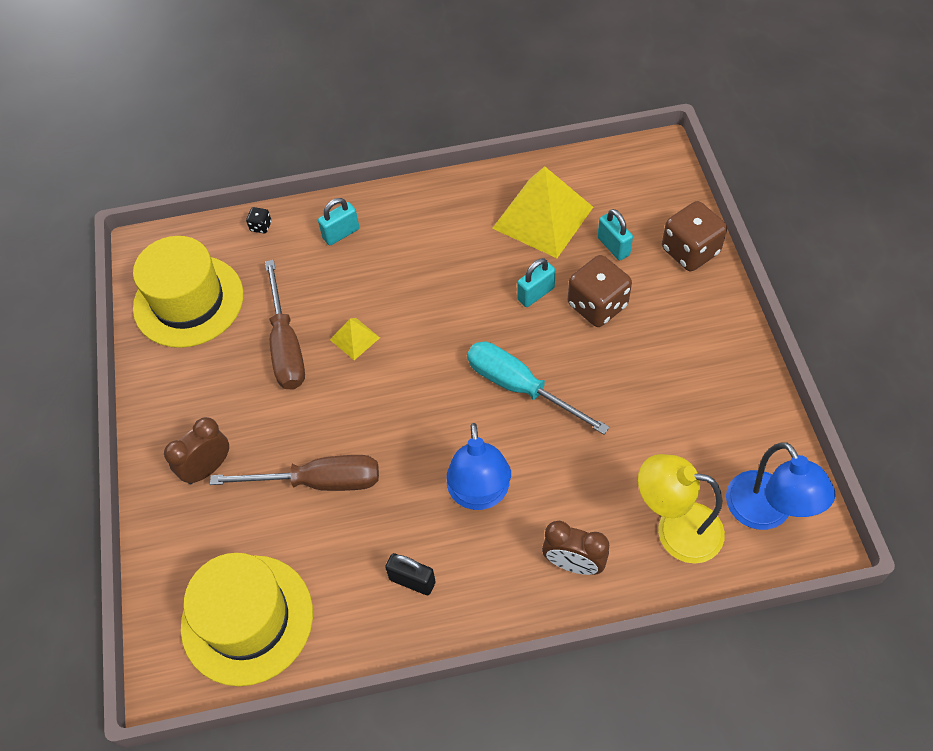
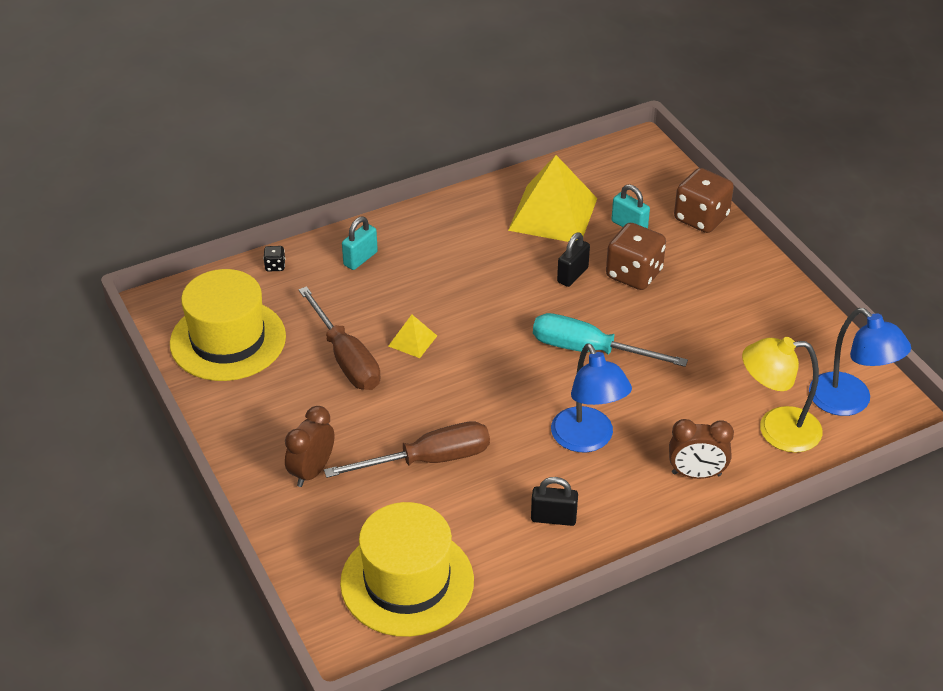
camera: 20 degrees left, 15 degrees down
turquoise padlock [517,258,556,307] -> black padlock [557,232,590,287]

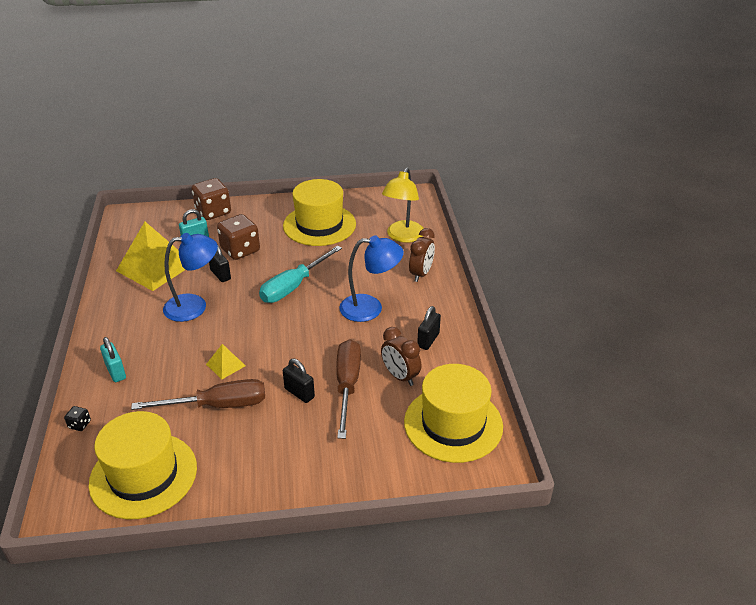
camera: 70 degrees left, 5 degrees down
brown clock [285,406,334,487] -> brown clock moved to [381,327,421,386]
blue lamp [809,308,911,416] -> blue lamp moved to [163,233,218,322]
none -> yellow hat [283,179,356,246]
none -> black padlock [283,359,315,403]

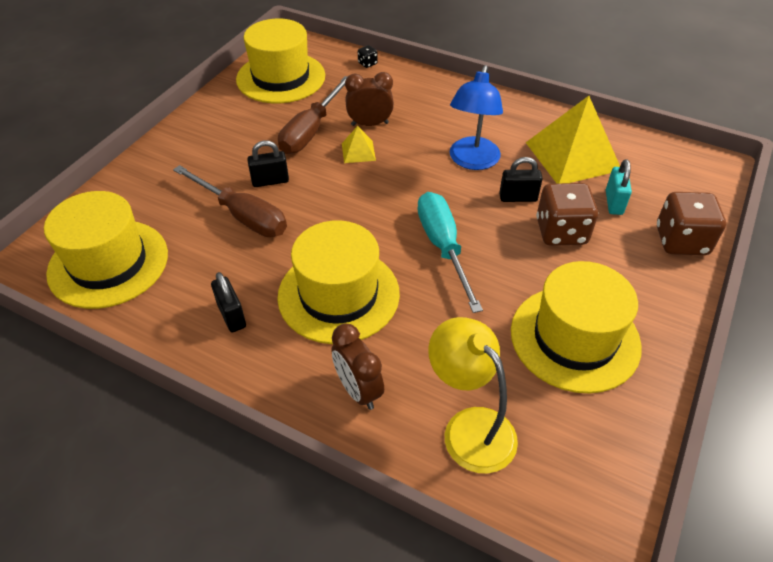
camera: 125 degrees right, 10 degrees up
turquoise padlock [100,337,126,382] -> none
blue lamp [339,235,404,322] -> yellow hat [277,220,400,344]
brown clock [381,327,421,386] -> brown clock moved to [345,72,394,126]

